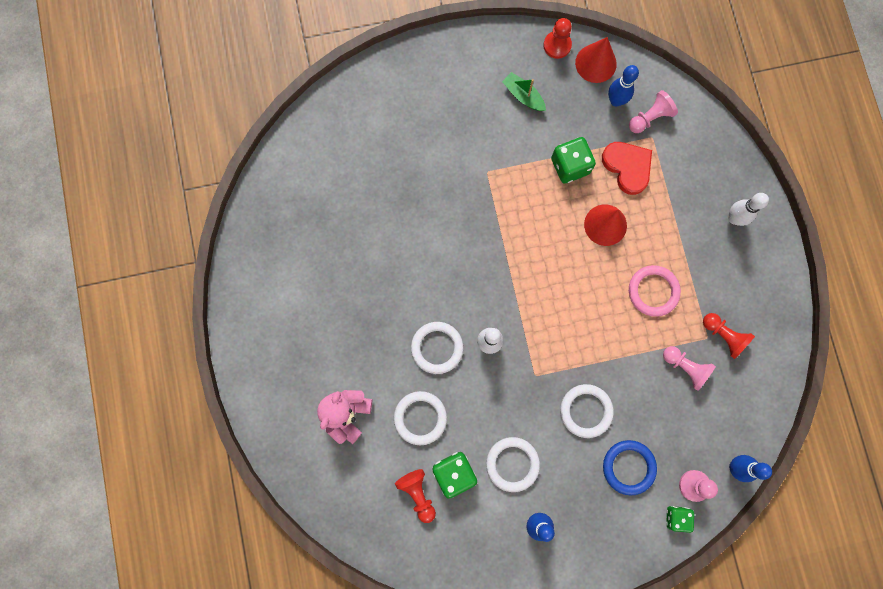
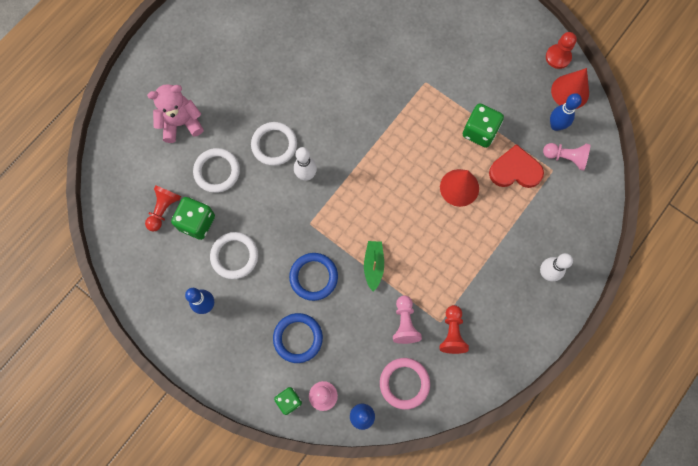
camera: 50 degrees right, 5 degrees down
green boat [502,72,546,111] -> green boat moved to [364,241,384,291]
white ring [560,384,614,438] -> blue ring [289,253,338,301]
red heart [602,142,652,195] -> red heart turned 105 degrees counterclockwise [489,144,544,188]
pink ring [629,265,681,317] -> pink ring moved to [380,358,430,410]

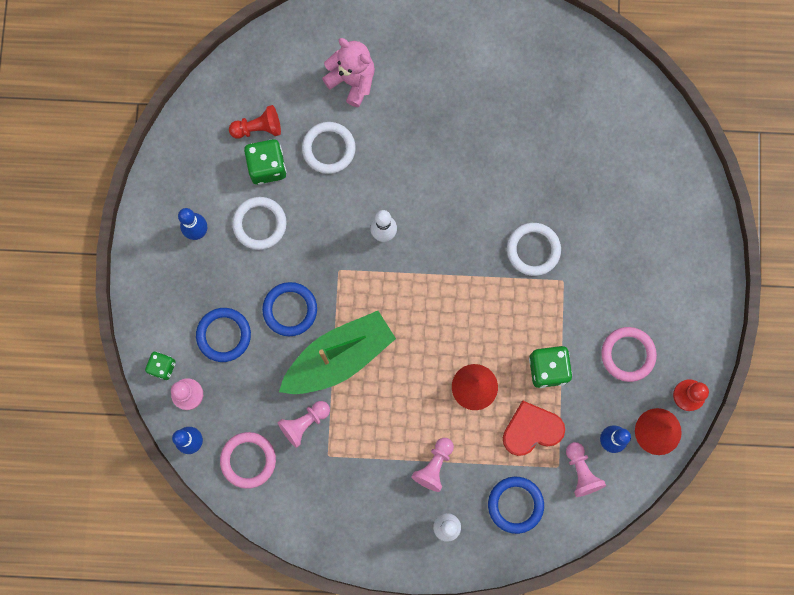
camera: 55 degrees right, 5 degrees up
white ring [251,122,297,166] -> white ring moved to [507,223,561,276]
green boat [364,241,384,291] -> green boat [279,311,396,394], size x2.15
red pawn [440,305,469,354] -> none
red heart [489,144,544,188] -> red heart turned 75 degrees counterclockwise [503,401,565,456]
none -> pink pawn [411,438,454,492]
none -> blue ring [488,477,544,534]
none -> pink ring [601,327,657,382]

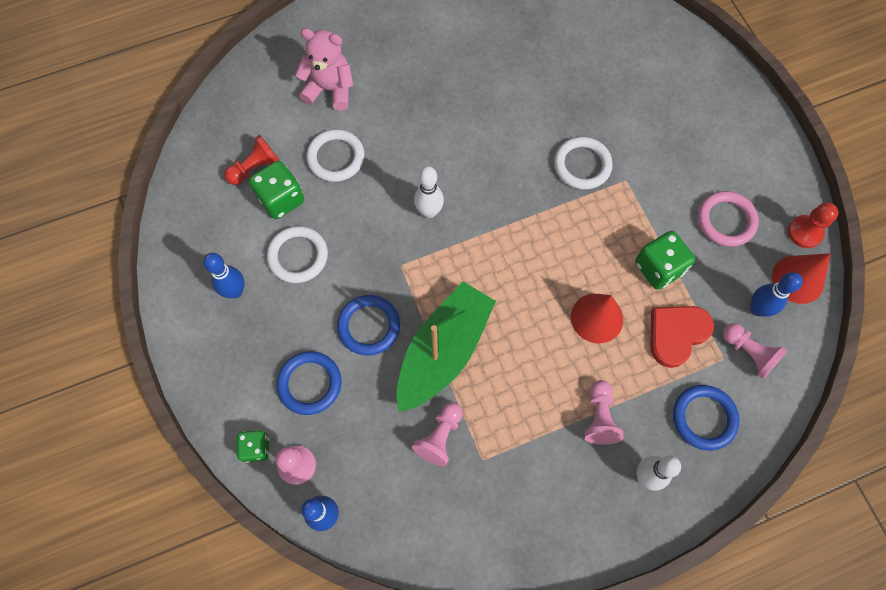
camera: 25 degrees left, 10 degrees down
pink ring [220,432,276,489] -> none

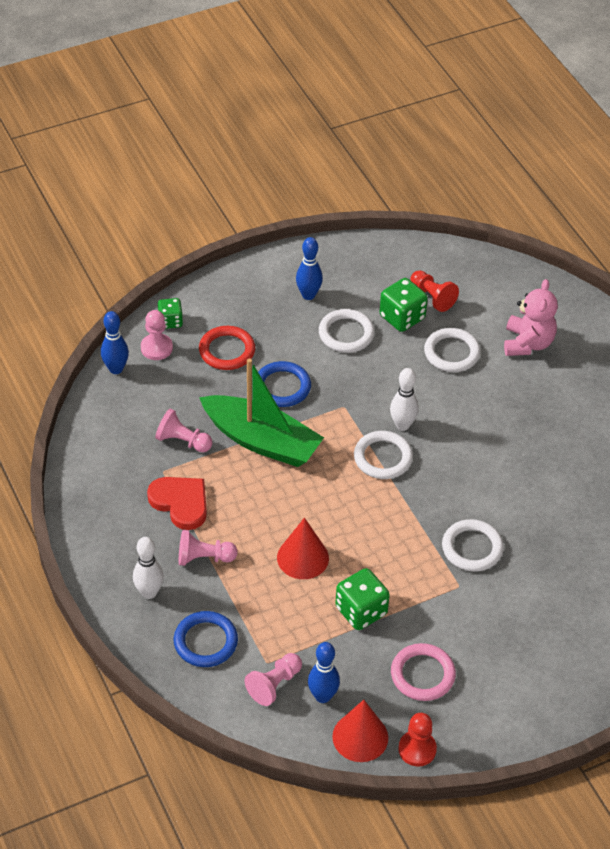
camera: 85 degrees right, 20 degrees down
blue ring [277,351,341,415] -> red ring [199,326,255,370]
red heart [651,306,714,368] -> red heart moved to [147,477,207,530]
none -> white ring [354,431,413,479]

